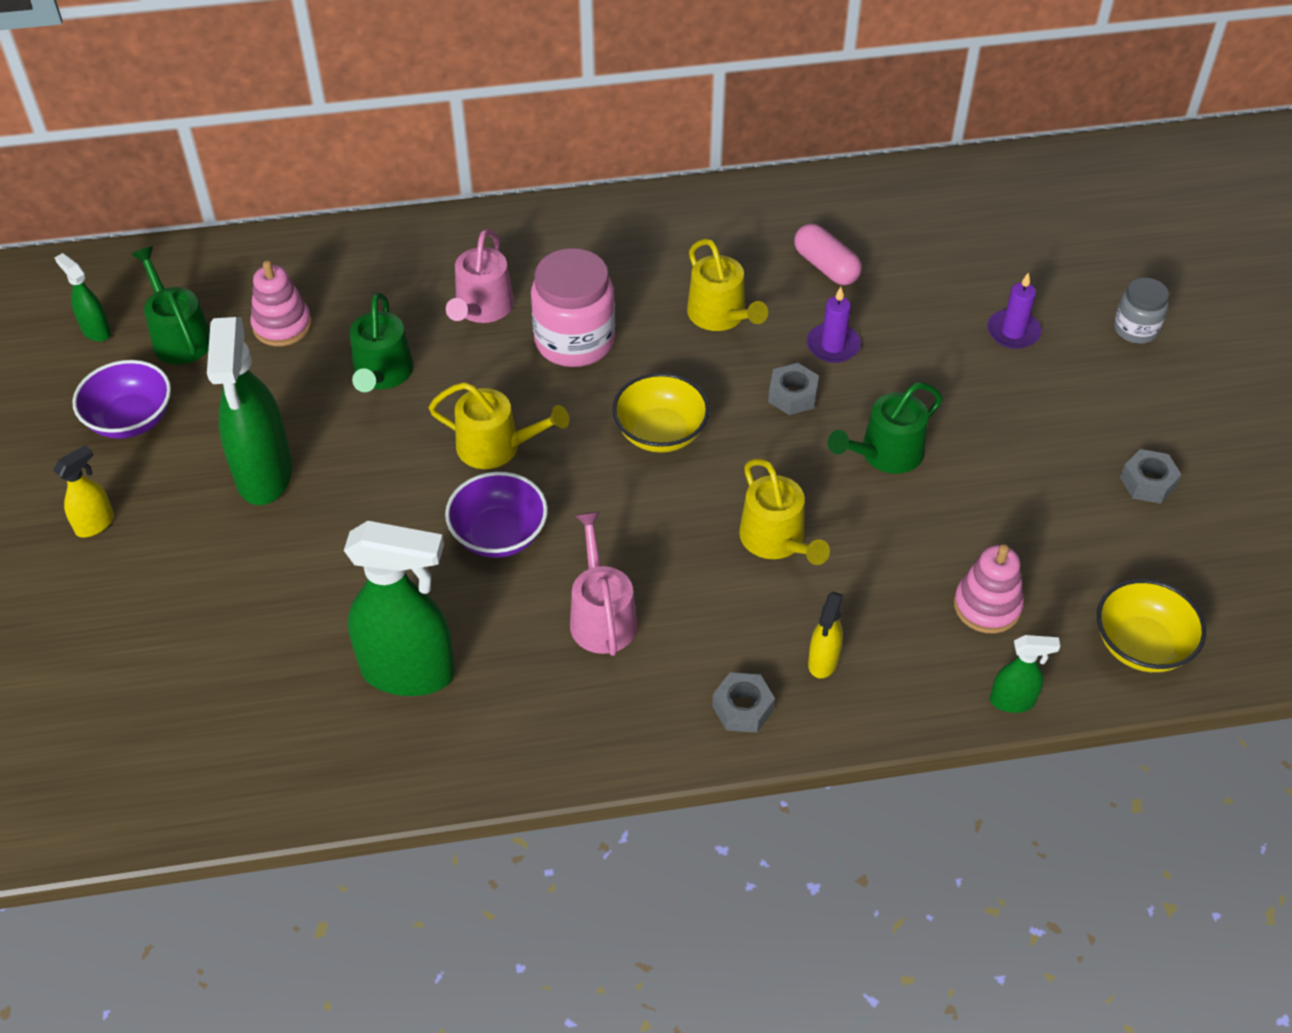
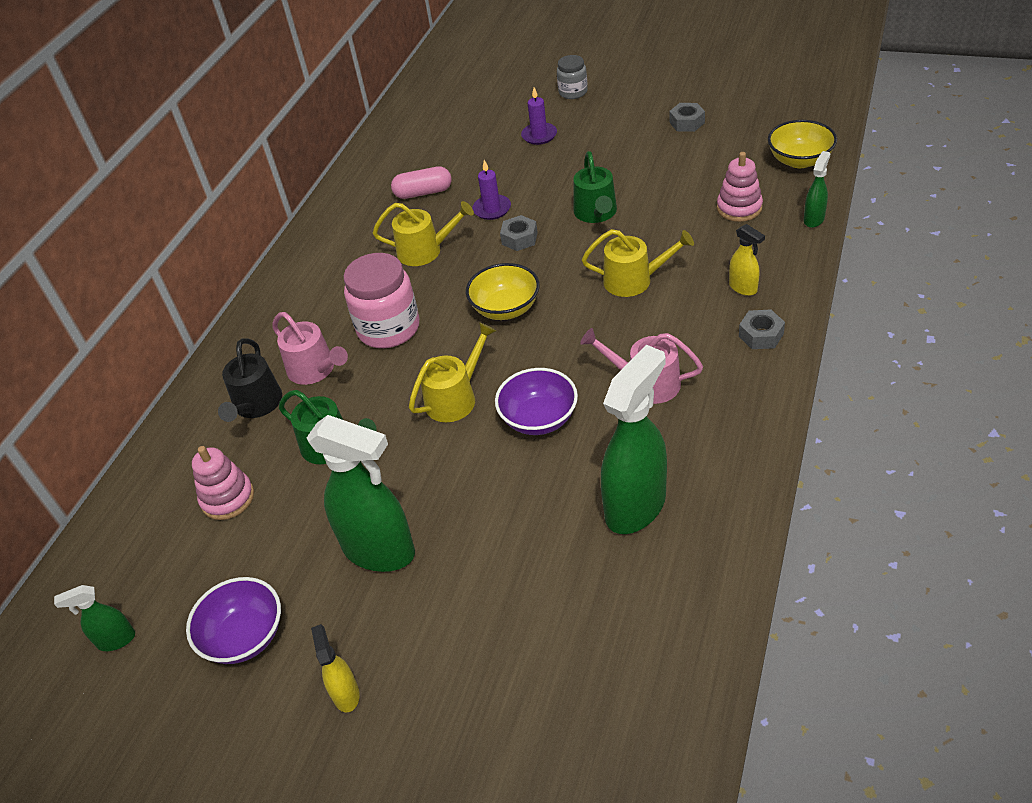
camera: 55 degrees left, 5 degrees down
green watering can [132,247,210,364] -> none
none -> black watering can [218,338,282,422]

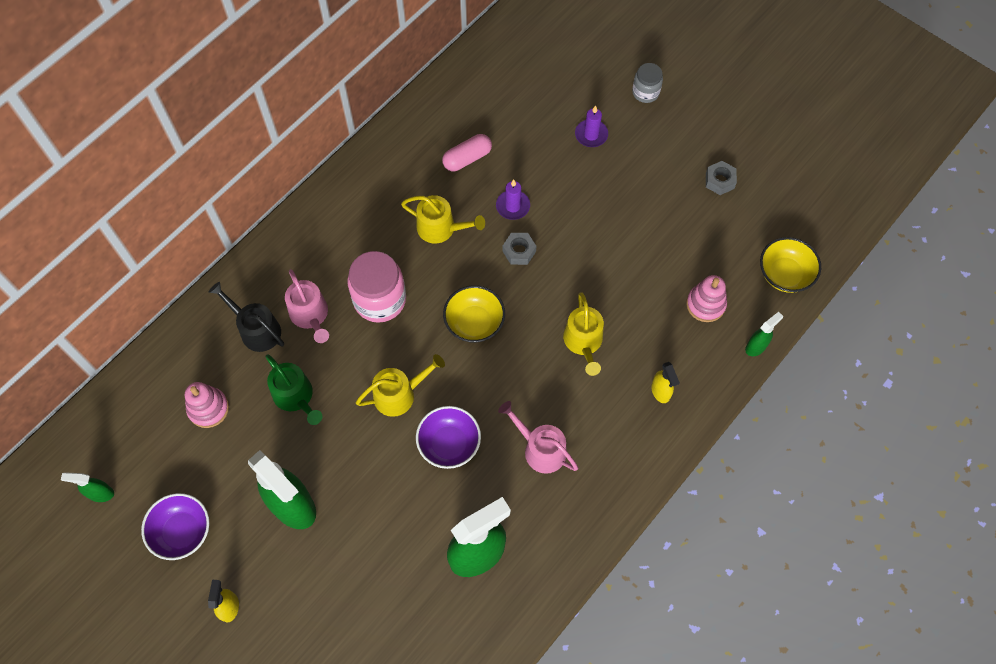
camera: 15 degrees right, 20 degrees up
black watering can [218,338,282,422] -> black watering can turned 105 degrees clockwise [209,282,284,352]
pink capsule [391,166,452,199] -> pink capsule turned 45 degrees counterclockwise [442,134,492,171]
green watering can [573,151,617,223] -> none
yellow watering can [582,229,694,297] -> yellow watering can turned 60 degrees clockwise [563,292,604,376]
grey nut [739,310,785,349] -> none

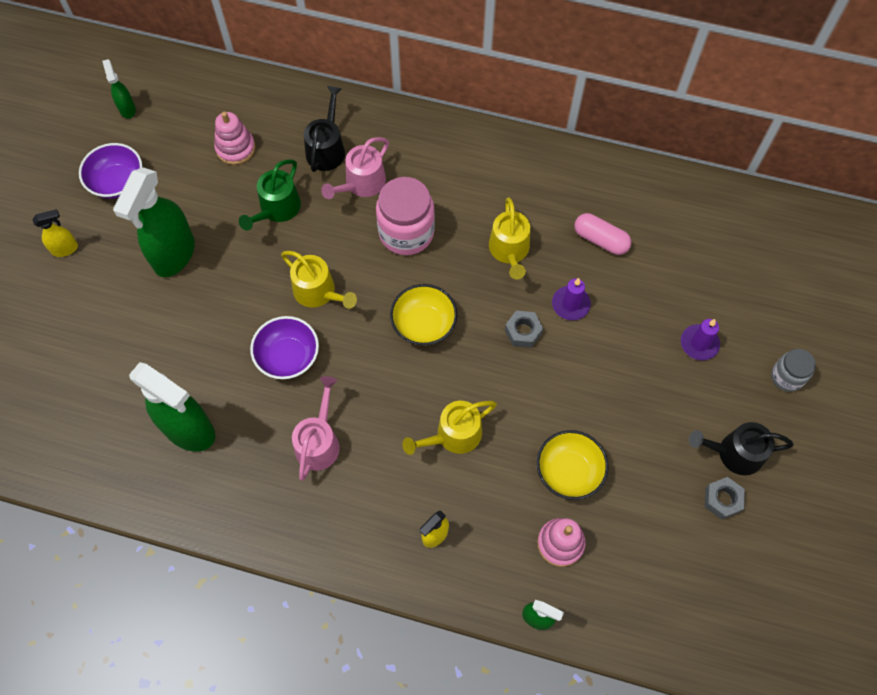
camera: 65 degrees right, 0 degrees up
yellow bowl [760,237,821,293] -> yellow bowl moved to [537,430,609,500]
none -> black watering can [689,422,794,475]

